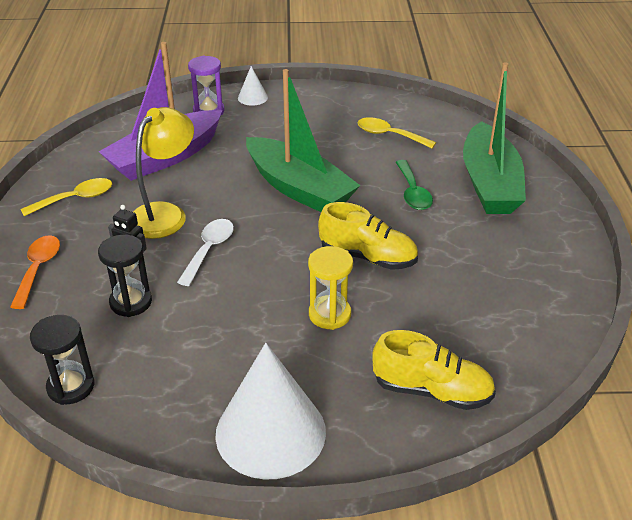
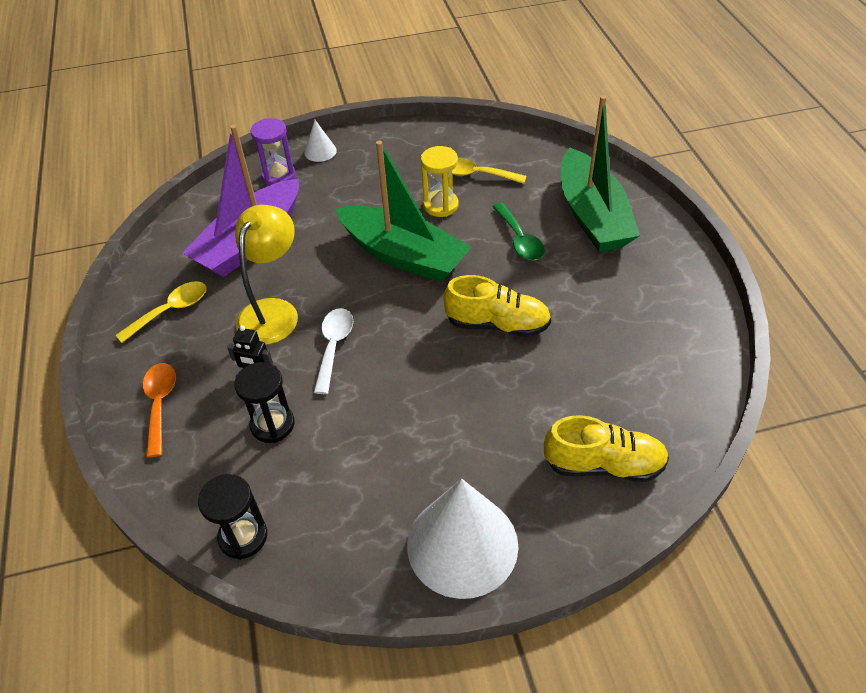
camera: 10 degrees left, 10 degrees up
yellow hourglass [308,246,353,330] -> yellow hourglass moved to [421,146,458,217]

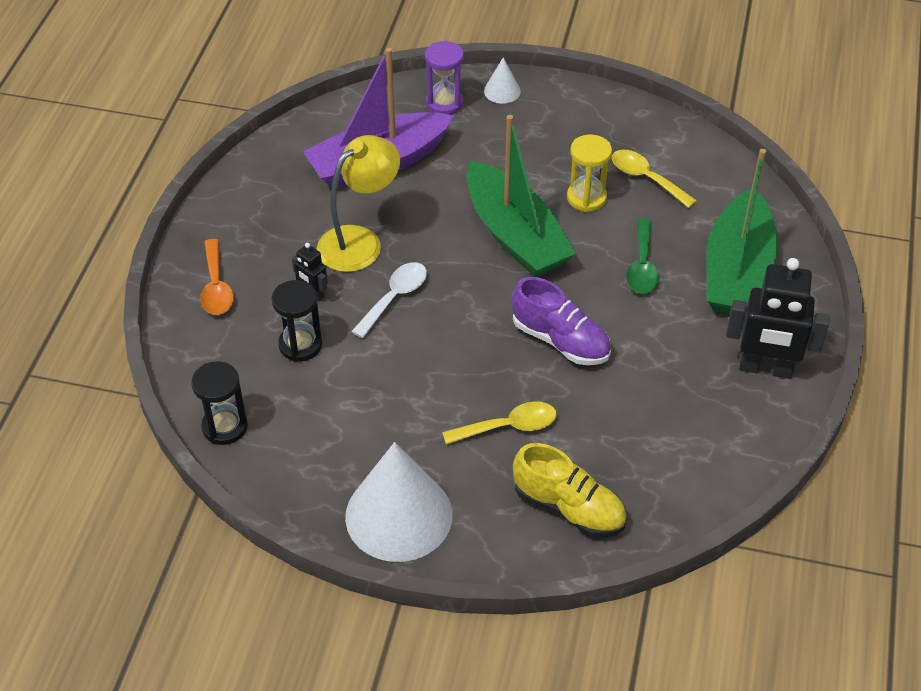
camera: 25 degrees right, 0 degrees up
yellow spoon [116,281,206,343] -> yellow spoon moved to [442,401,557,445]
orange spoon [143,363,176,457] -> orange spoon turned 150 degrees clockwise [200,239,234,315]
yellow shoe [443,275,551,337] -> purple shoe [512,277,611,365]
none -> black robot [726,258,830,379]

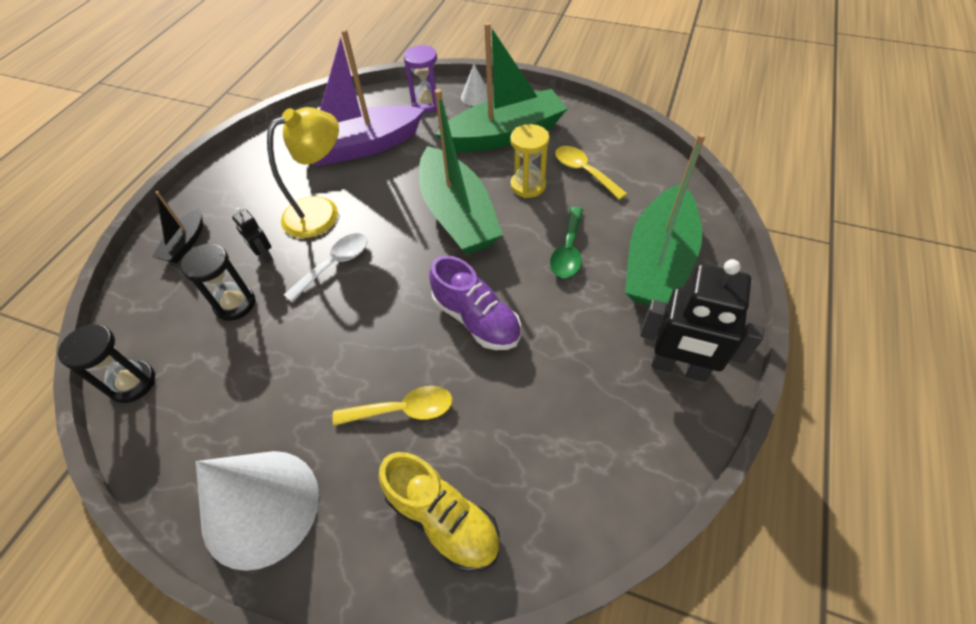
camera: 10 degrees right, 5 degrees up
orange spoon [200,239,234,315] -> black boat [152,191,203,263]
none -> green boat [435,22,568,152]

